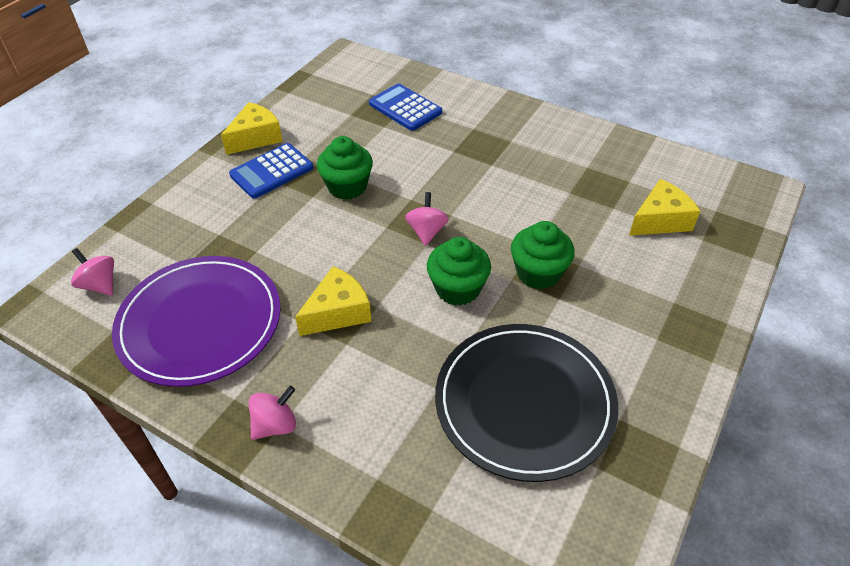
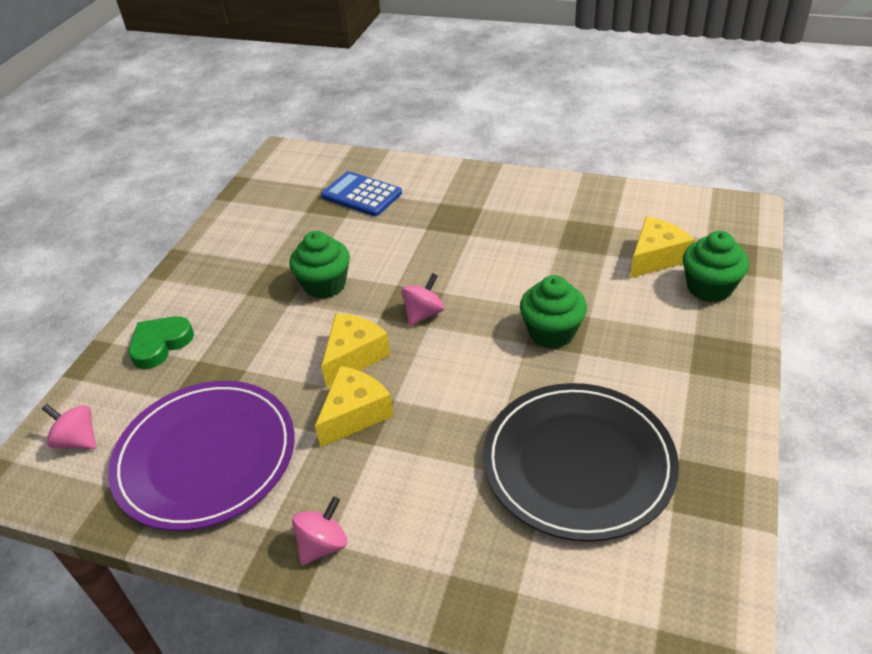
camera: 10 degrees left, 5 degrees down
yellow cheese [221,102,283,155] -> yellow cheese moved to [321,313,391,388]
blue calculator [229,143,313,199] -> none
pink spinning top [405,192,449,246] -> pink spinning top turned 45 degrees clockwise [402,273,444,326]
green cupcake [427,237,491,306] -> green cupcake moved to [683,231,749,303]
none -> green heart [128,316,194,369]

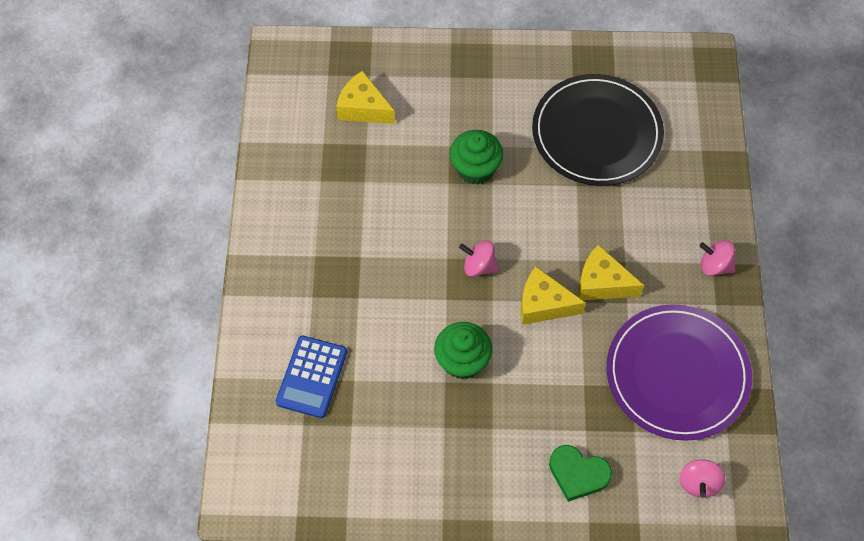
camera: 110 degrees left, 20 degrees up
green cupcake [683,231,749,303] -> none

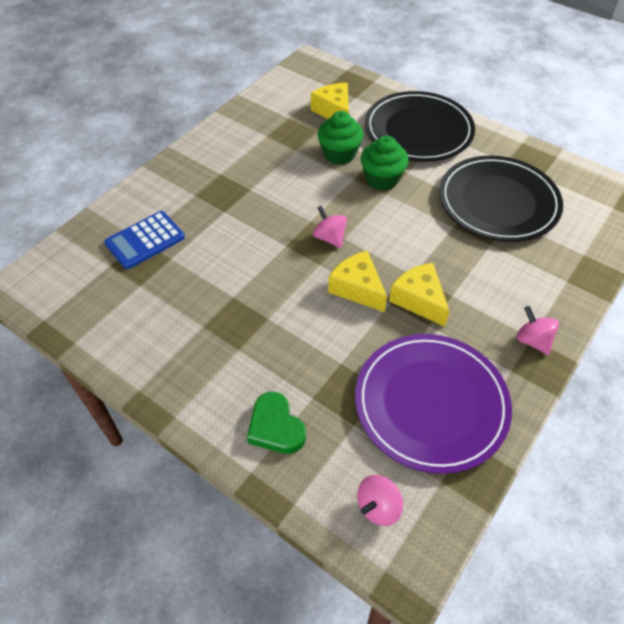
camera: 35 degrees right, 10 degrees down
green cupcake [434,322,492,379] -> green cupcake moved to [317,111,364,165]
none -> black plate [365,91,475,162]

